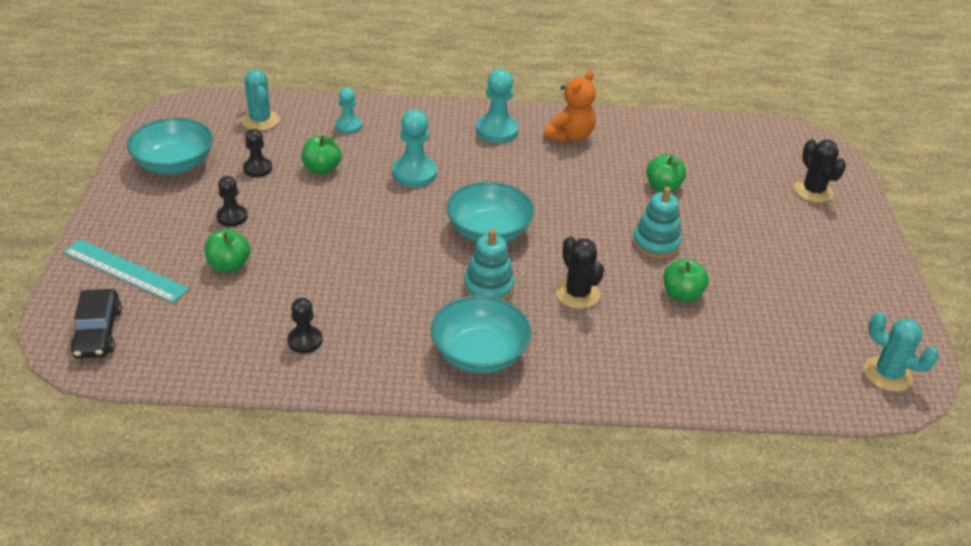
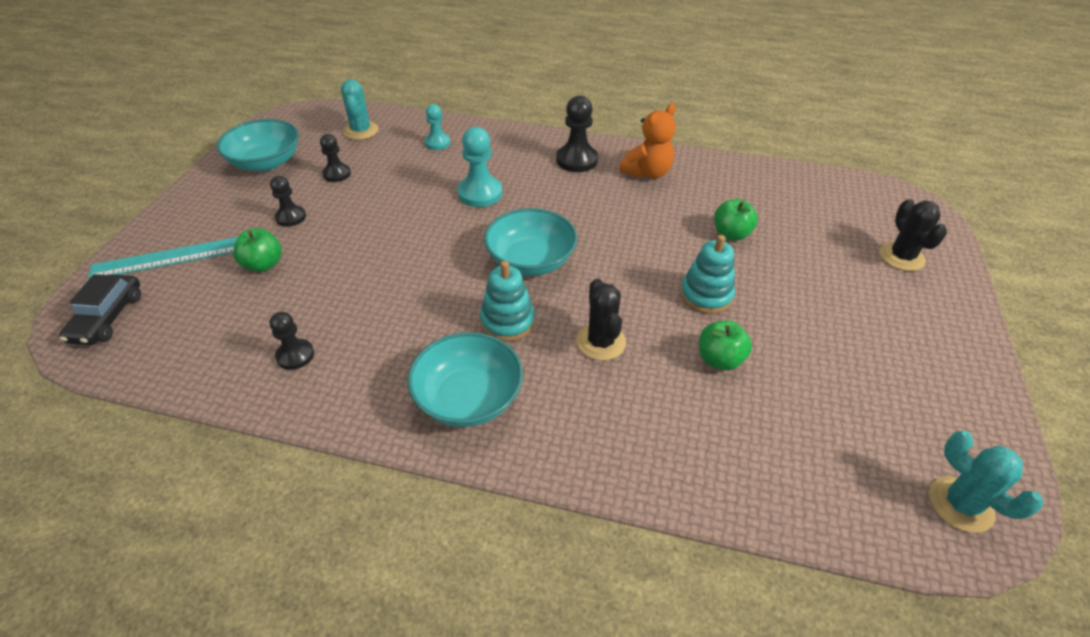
camera: 15 degrees right, 5 degrees up
turquoise ruler [63,239,189,303] -> turquoise ruler turned 60 degrees counterclockwise [88,237,238,280]
green apple [301,136,342,174] -> none
turquoise pawn [476,69,518,143] -> black pawn [556,96,598,172]

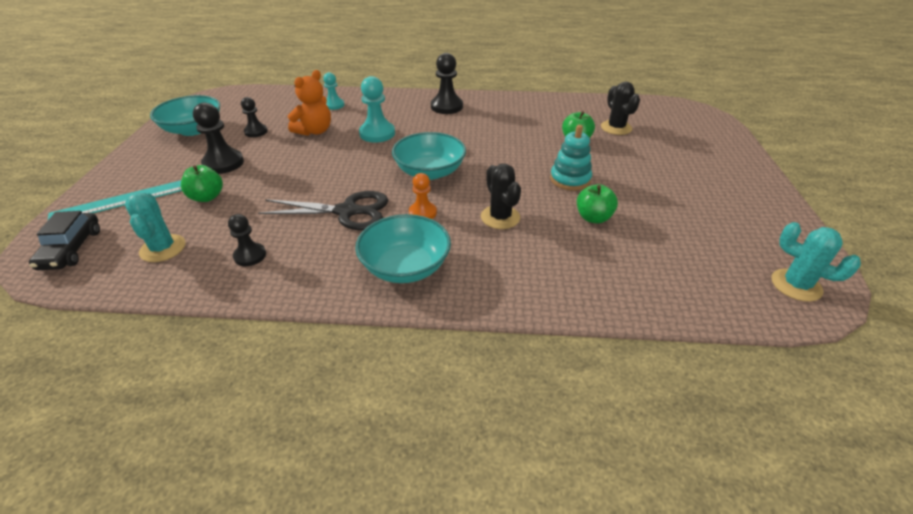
camera: 10 degrees left, 5 degrees down
black pawn [270,176,306,227] -> black pawn [193,102,244,174], size x1.59
turquoise cactus [341,79,379,140] -> turquoise cactus moved to [125,193,185,262]
turquoise stacking toy [480,261,535,342] -> orange pawn [409,173,437,219]
orange teddy bear [619,104,676,179] -> orange teddy bear moved to [288,70,331,136]
black cactus [880,199,947,271] -> black cactus moved to [601,82,640,135]
none -> black scissors [258,191,388,230]

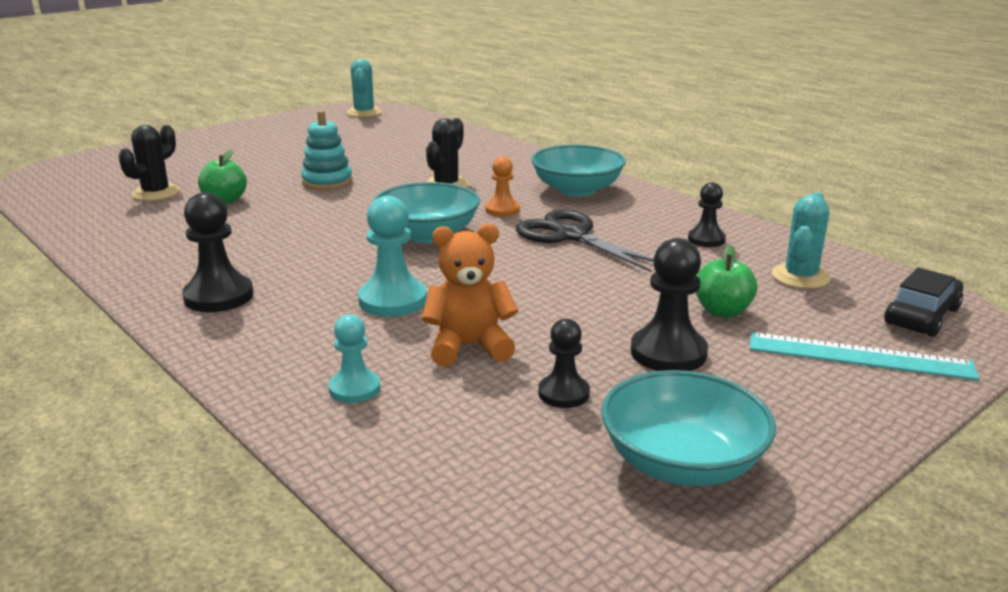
camera: 135 degrees left, 15 degrees down
green apple [577,184,618,224] -> none

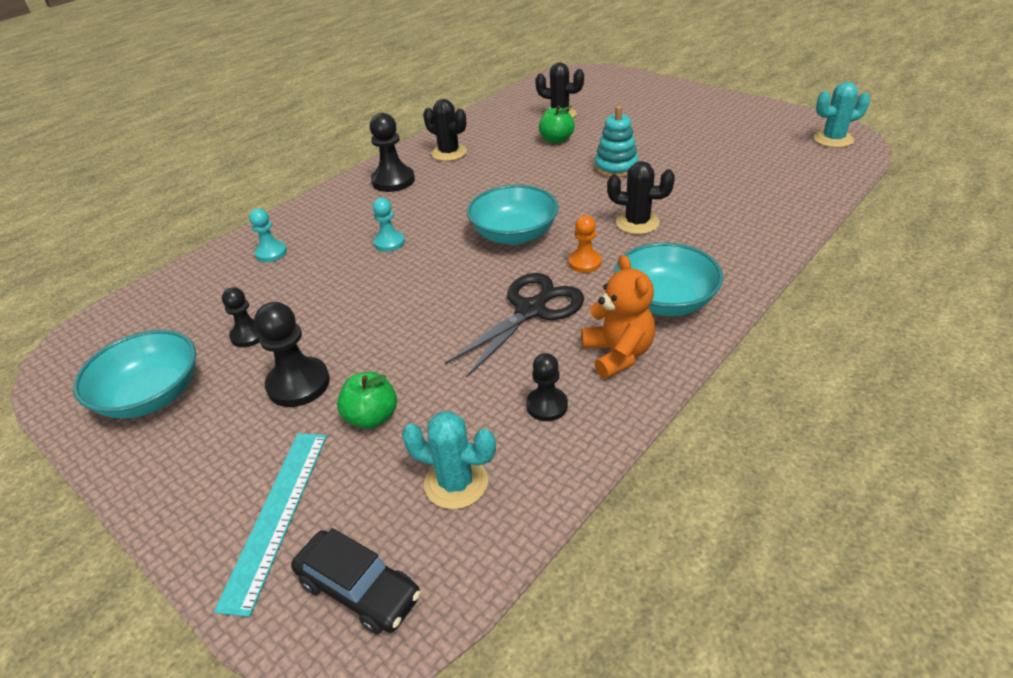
camera: 85 degrees right, 15 degrees up
turquoise pawn [358,196,427,317] -> turquoise pawn [373,198,405,252], size x0.63
orange teddy bear [422,224,519,366] -> orange teddy bear moved to [581,255,655,379]
none -> black cactus [423,99,467,161]

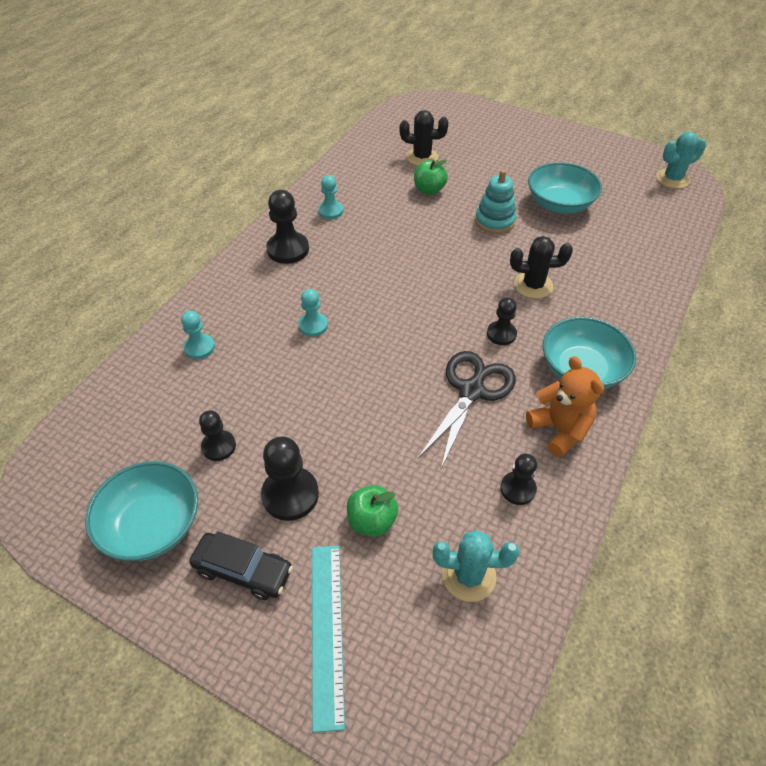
camera: 15 degrees left, 10 degrees up
black car [291,528,421,634] -> black car moved to [189,531,293,600]
black cactus [423,99,467,161] -> turquoise pawn [318,175,343,219]
turquoise bowl [467,185,559,245] -> turquoise bowl moved to [528,162,602,214]
orange pawn [568,215,602,273] -> black pawn [487,297,517,345]

